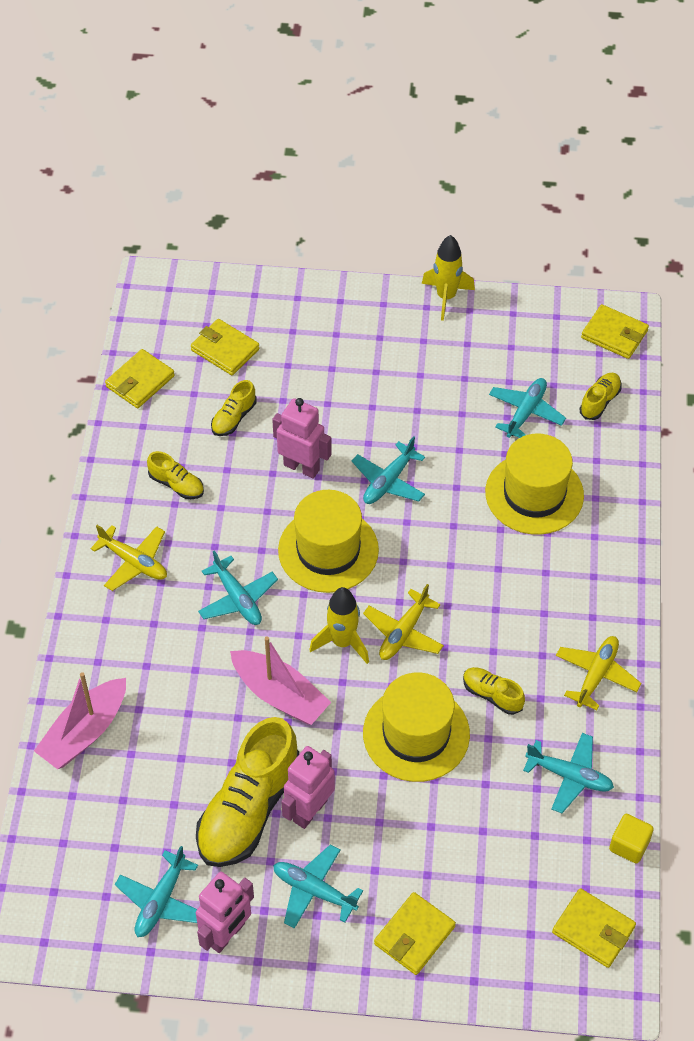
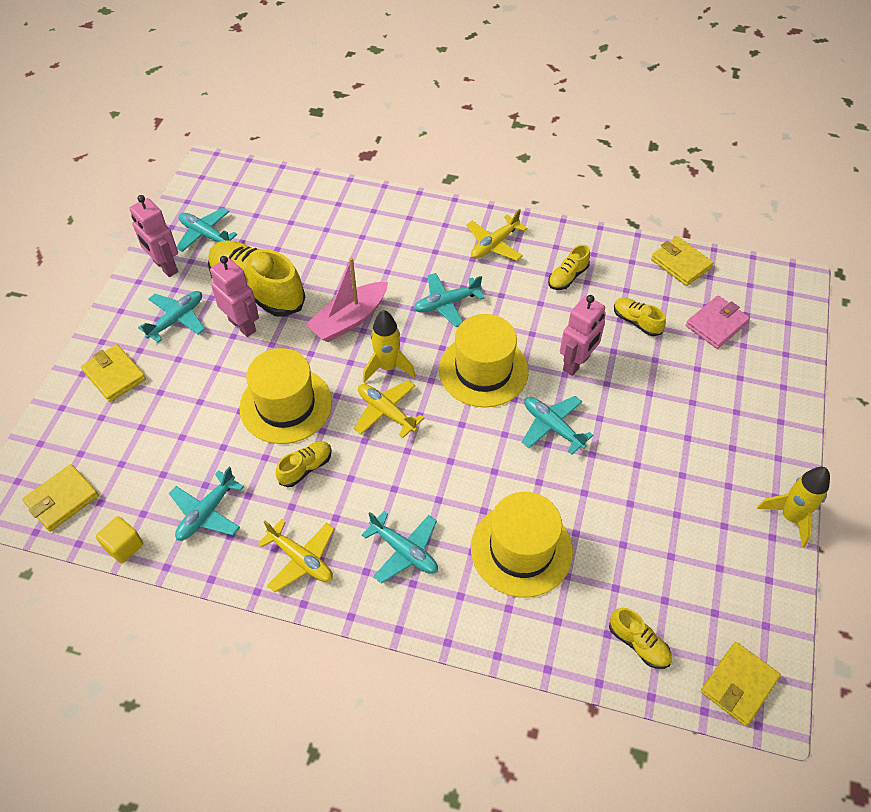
camera: 100 degrees right, 0 degrees up
pink boat [34,672,126,769] -> none
yellow wallet [191,319,260,375] -> pink wallet [686,295,750,349]
turquoise plane [489,378,566,438] -> turquoise plane moved to [362,511,438,584]

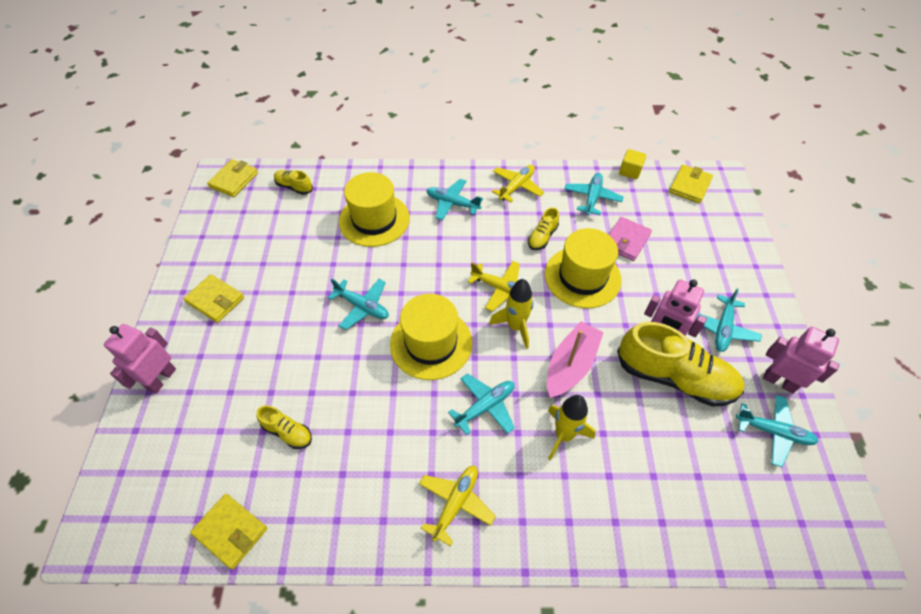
camera: 165 degrees right, 0 degrees up
yellow wallet [81,344,146,402] -> yellow wallet moved to [183,274,244,323]
yellow plane [258,519,335,592] -> yellow plane turned 105 degrees clockwise [492,165,544,202]
yellow shoe [548,245,590,290] -> none
pink robot [560,295,606,376] -> pink robot moved to [104,324,176,394]
pink wallet [686,295,750,349] -> pink wallet moved to [609,217,652,261]
yellow rocket [757,467,830,548] -> yellow rocket moved to [548,395,596,461]

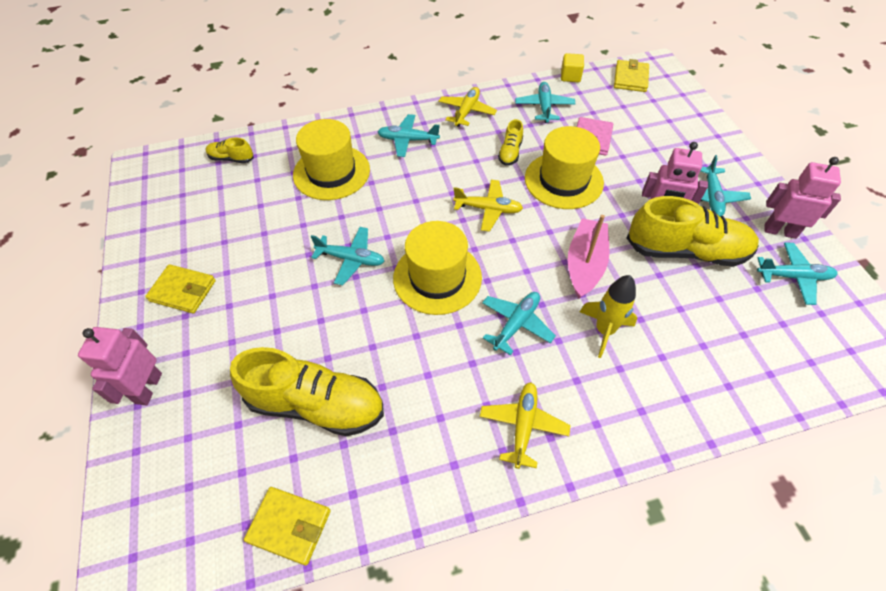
camera: 15 degrees left, 0 degrees up
yellow wallet [207,159,258,197] -> none
yellow shoe [256,405,312,449] -> yellow shoe [230,347,384,436], size x2.14
yellow rocket [489,279,534,349] -> none

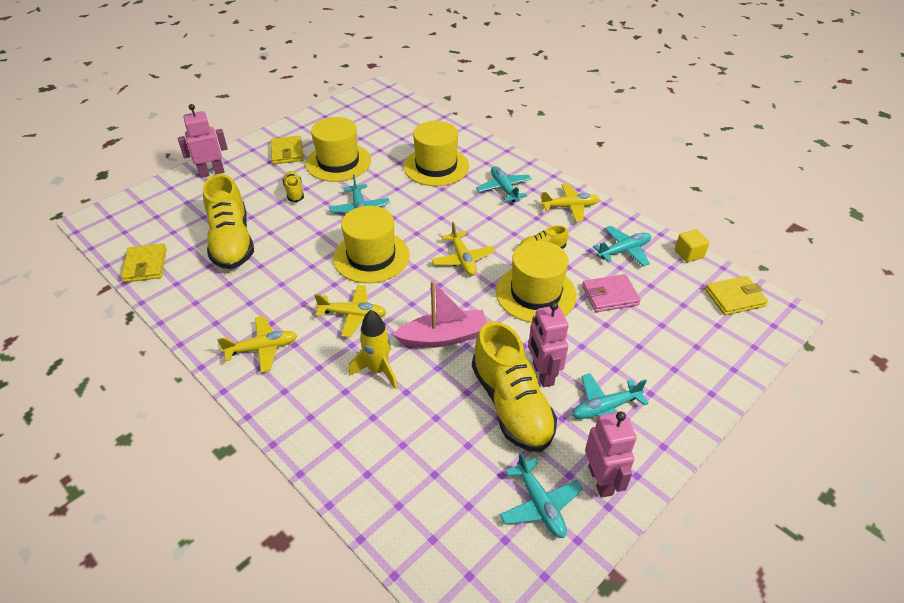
camera: 60 degrees right, 10 degrees down
yellow shoe [206,138,254,163] -> yellow shoe moved to [283,171,304,202]
turquoise plane [482,292,556,356] -> yellow plane [314,285,387,337]
none -> yellow hat [306,117,371,182]

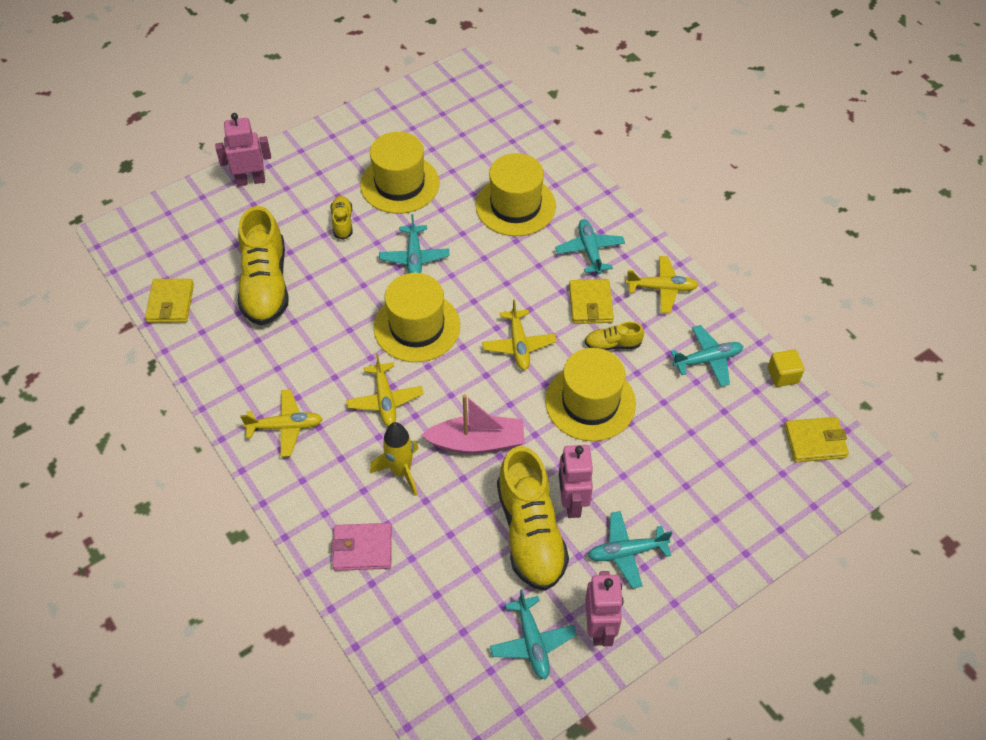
camera: 10 degrees right, 10 degrees up
yellow wallet [271,136,304,164] -> yellow wallet moved to [569,279,614,324]
yellow plane [314,285,387,337] -> yellow plane turned 60 degrees clockwise [346,353,424,426]
pink wallet [582,274,641,312] -> pink wallet moved to [331,523,392,571]

